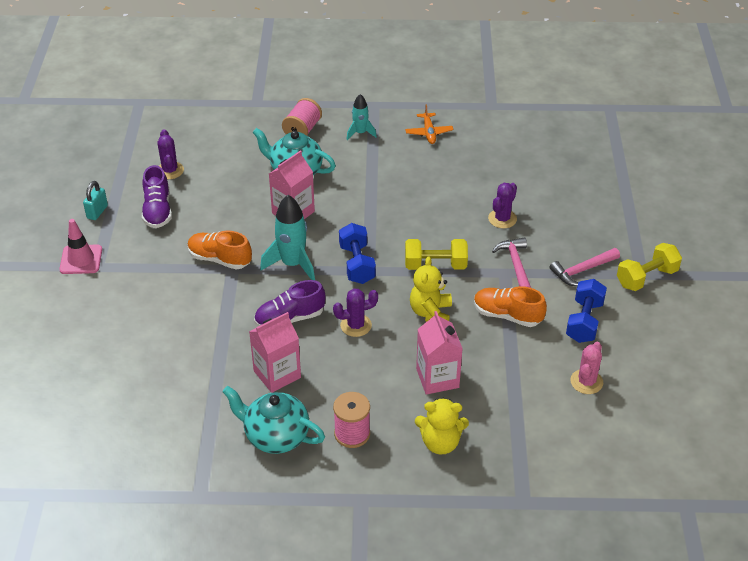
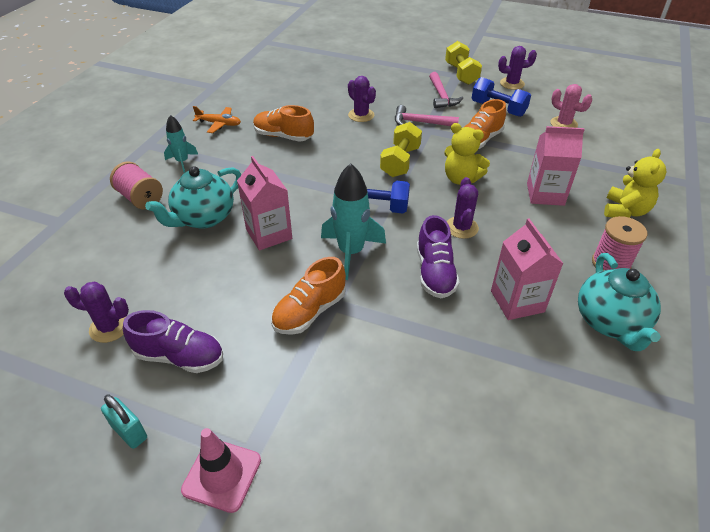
camera: 70 degrees left, 0 degrees up
turquoise teapot [222,386,325,454] -> turquoise teapot turned 45 degrees counterclockwise [578,253,661,351]
none -> orange shoe [253,105,314,142]
none -> purple cactus [498,46,537,90]

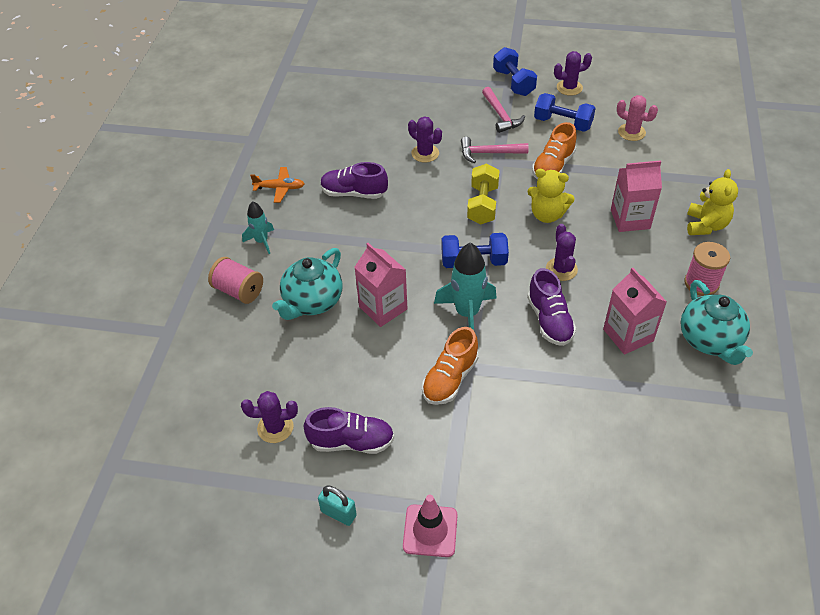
camera: 10 degrees left, 5 degrees up
orange shoe [253,105,314,142] -> purple shoe [320,162,388,199]
yellow dumbbell [445,41,482,85] -> blue dumbbell [493,47,537,96]

